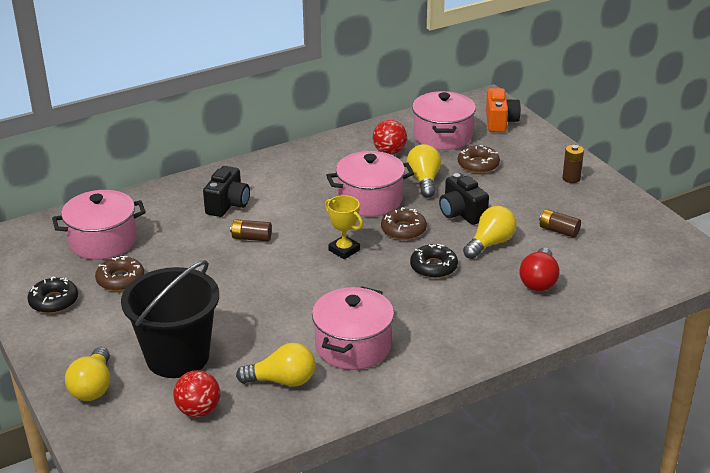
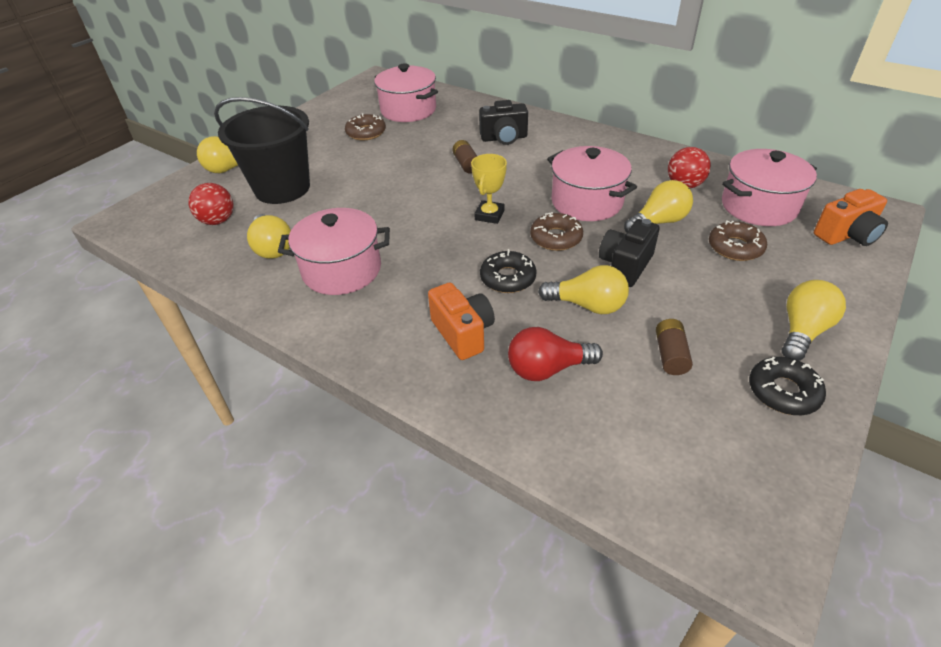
camera: 65 degrees right, 10 degrees up
black donut [27,277,78,313] -> black donut moved to [749,357,826,415]
brown battery [562,145,584,183] -> yellow light bulb [782,280,846,361]
none -> orange camera [428,282,495,360]

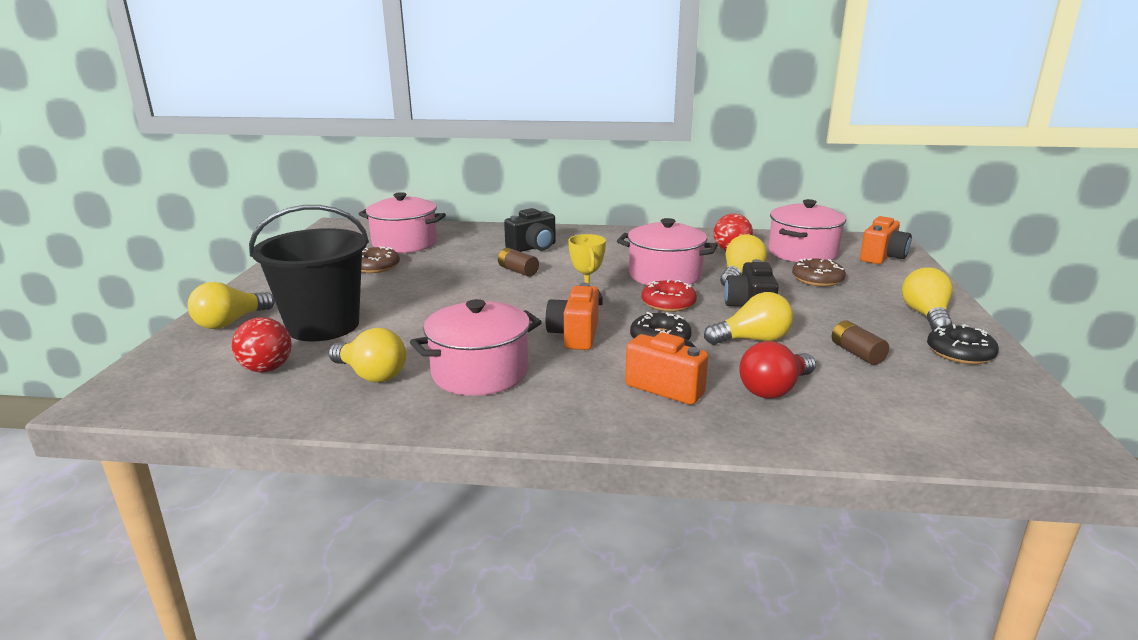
camera: 30 degrees left, 20 degrees down
brown donut [530,212,583,251] -> red donut [642,280,697,312]
none -> orange camera [545,283,599,350]

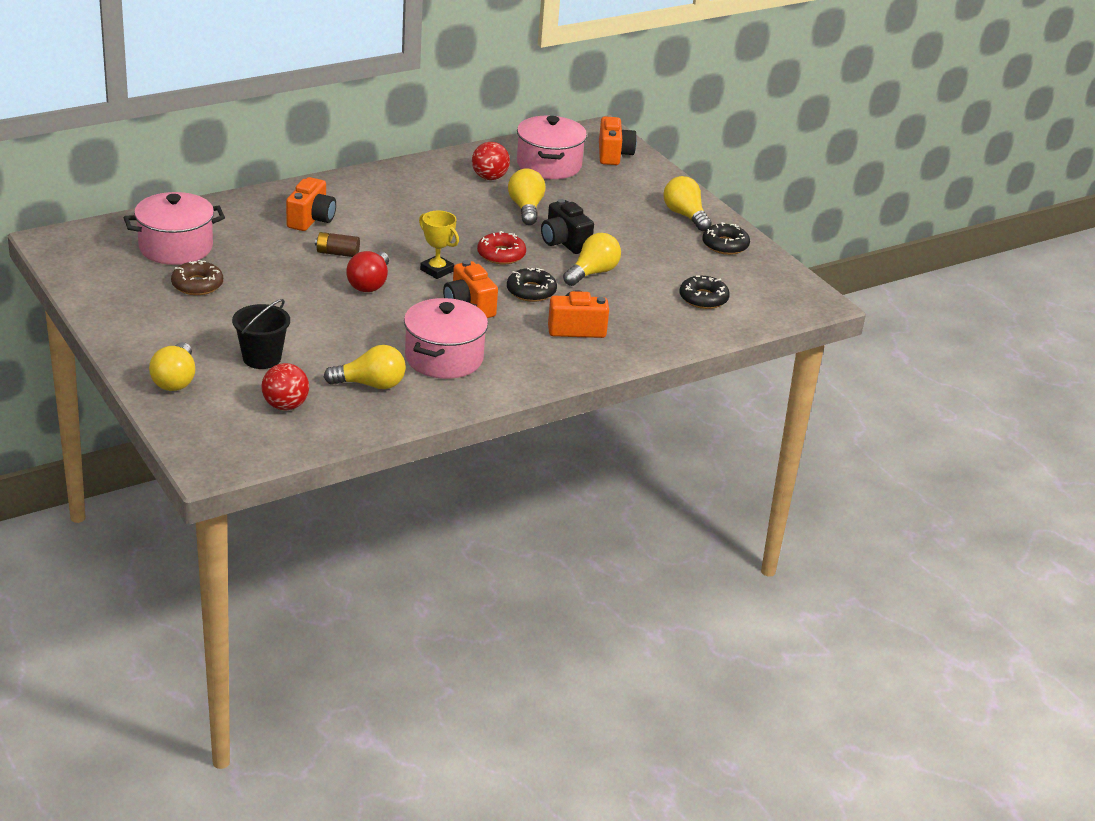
camera: 40 degrees left, 10 degrees up
black bucket [249,205,369,342] -> black bucket [232,299,290,369], size x0.58
black camera [504,208,556,252] -> orange camera [286,177,336,231]
pink pot [617,218,718,285] -> none
red light bulb [739,341,816,399] -> red light bulb moved to [346,251,389,292]
brown donut [792,258,846,287] -> none
brown battery [832,320,889,365] -> none
none -> black donut [680,275,730,309]

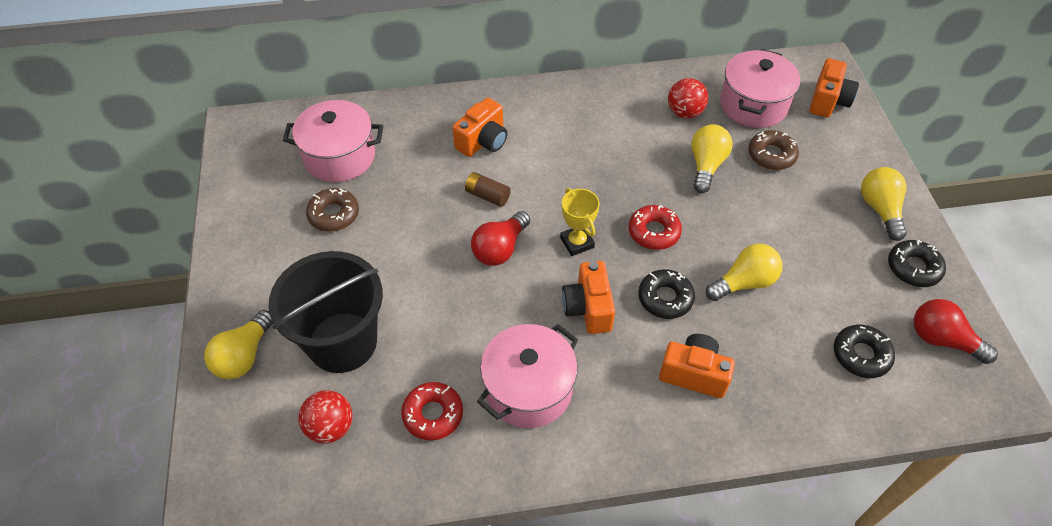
camera: 25 degrees right, 20 degrees up
black bucket [232,299,290,369] -> black bucket [269,251,383,373], size x1.72
yellow light bulb [324,345,406,389] -> red donut [401,382,463,441]
black camera [541,199,594,254] -> none
none -> brown donut [748,130,799,170]
none -> red light bulb [914,299,998,364]

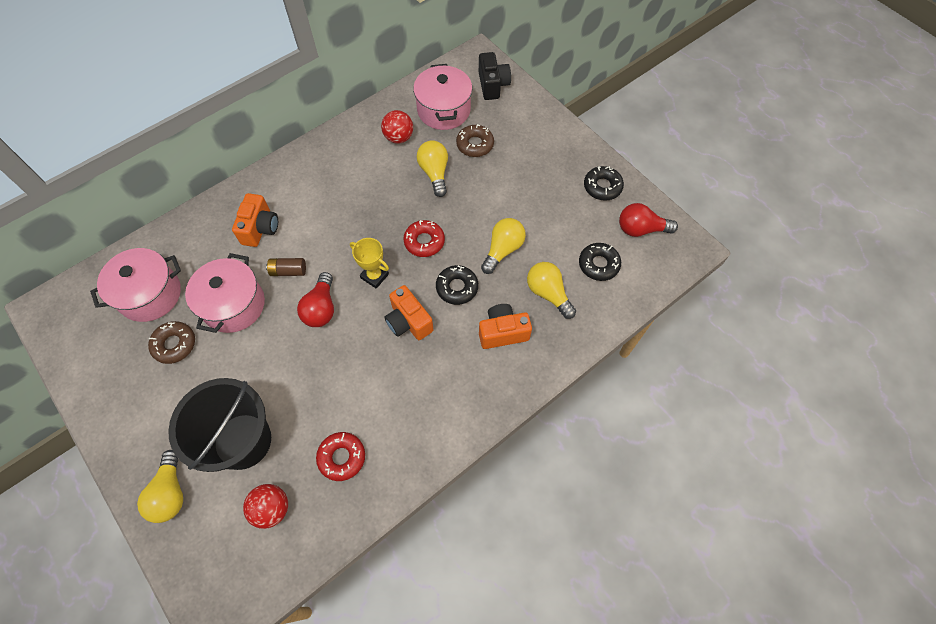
camera: 30 degrees left, 10 degrees up
pink pot [477,324,578,428] -> pink pot moved to [185,253,265,333]
orange camera [809,58,859,118] -> black camera [479,52,511,100]
yellow light bulb [861,167,907,241] -> yellow light bulb moved to [527,262,576,319]

